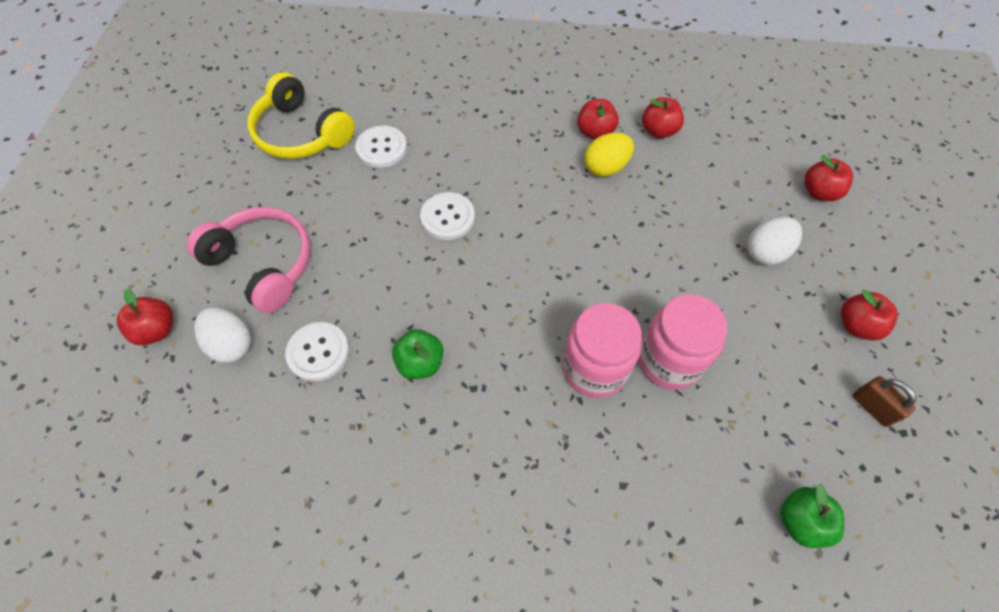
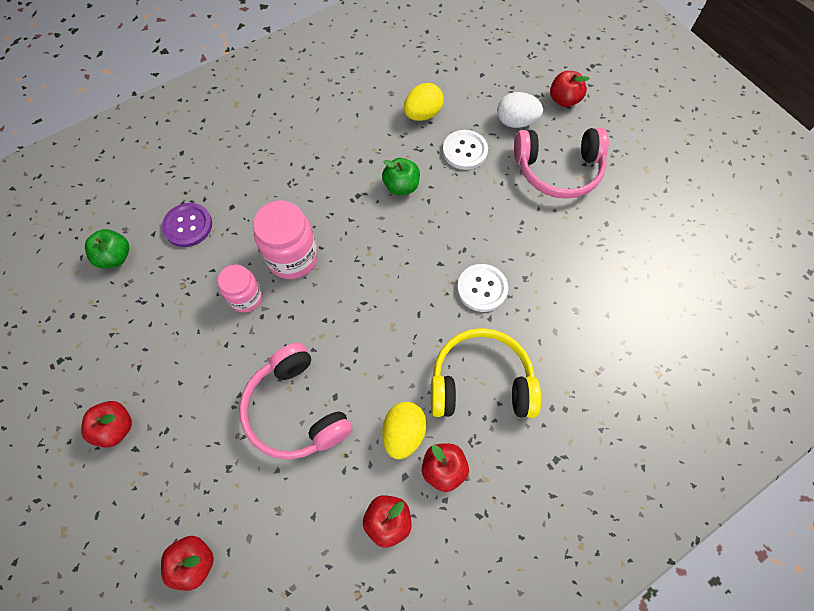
camera: 140 degrees right, 5 degrees up
yellow headphones [247,72,355,159] -> yellow headphones moved to [431,328,541,418]
white button [355,126,407,168] -> none
pink jar [638,294,728,390] -> pink jar [218,264,263,313], size x0.63
white egg [747,217,802,265] -> none
brown padlock [853,376,916,427] -> none
none -> purple button [162,203,212,247]
none -> pink headphones [239,343,353,459]
none -> yellow egg [404,83,444,121]

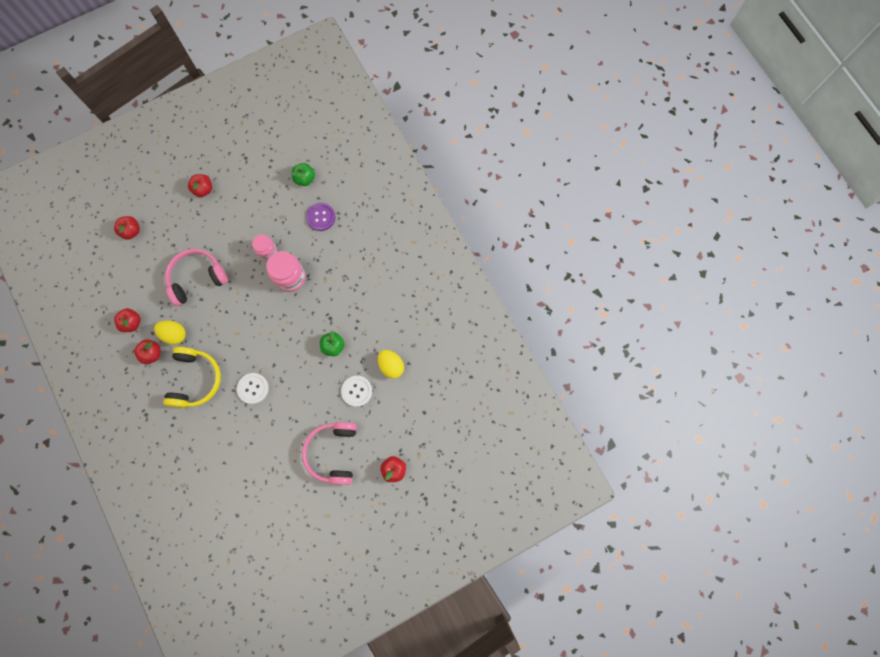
camera: 95 degrees right, 10 degrees up
white egg [497,92,543,128] -> none

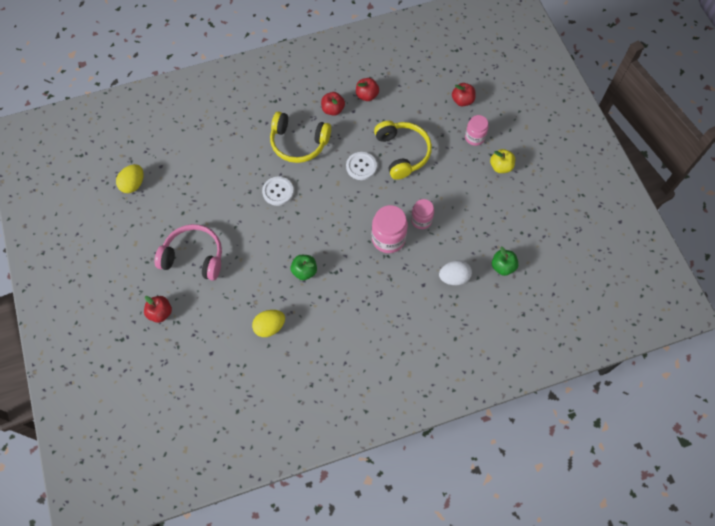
camera: 100 degrees right, 10 degrees down
yellow egg [154,320,186,345] -> yellow egg moved to [116,164,144,193]
pink headphones [165,249,228,306] -> yellow headphones [374,121,432,180]
red apple [188,174,212,197] -> yellow apple [490,149,515,173]
purple button [306,203,336,231] -> white egg [439,260,472,285]
white button [341,376,372,407] -> white button moved to [346,152,377,180]
none -> pink jar [465,115,488,146]

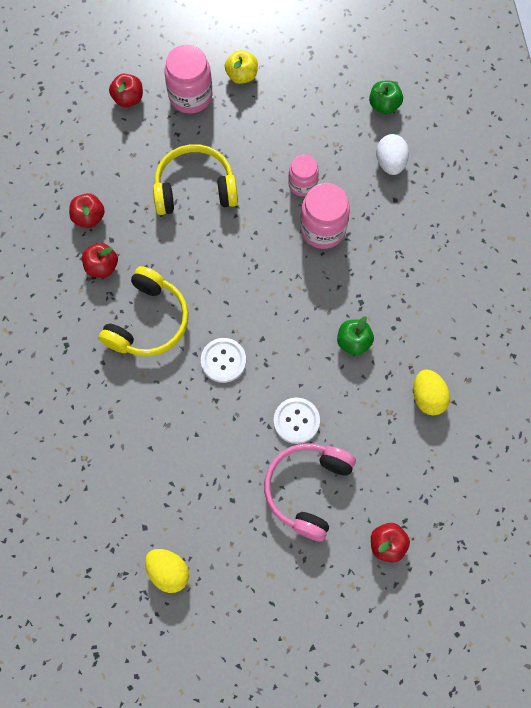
camera: 80 degrees left, 5 degrees up
white button [346,152,377,180] -> white button moved to [274,398,320,444]
pink jar [465,115,488,146] -> pink jar [164,45,213,114], size x1.58

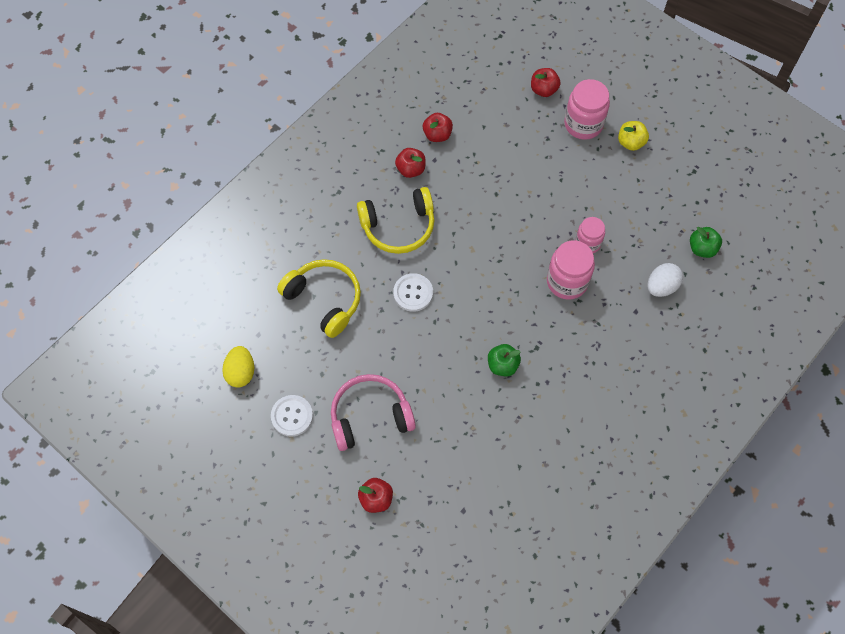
camera: 50 degrees right, 5 degrees down
yellow headphones [153,144,238,215] -> yellow headphones moved to [277,259,361,338]
white button [274,398,320,444] -> white button moved to [271,395,313,437]
yellow egg [413,369,450,415] -> none

